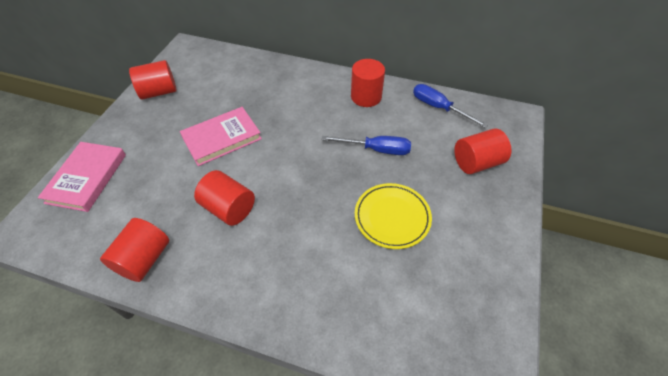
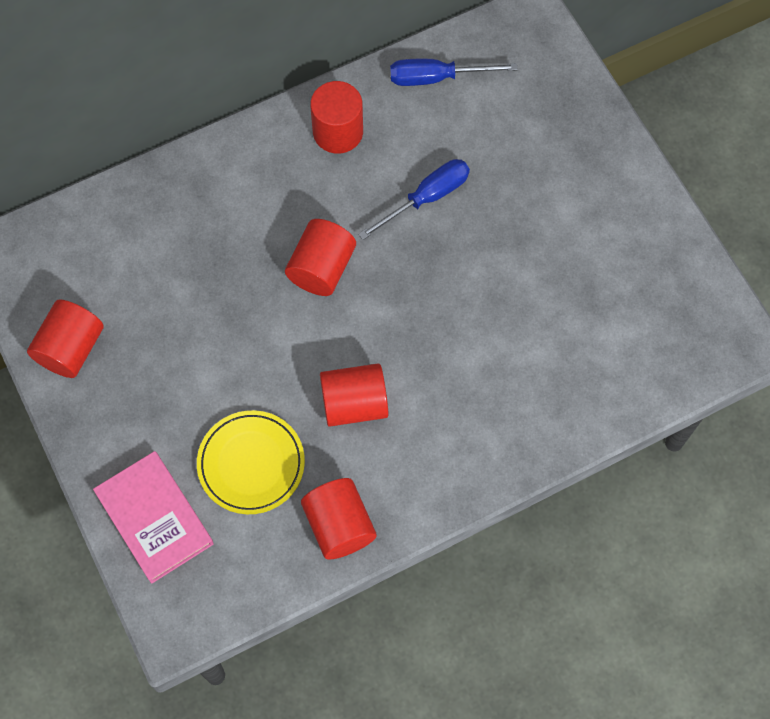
camera: 45 degrees left, 15 degrees up
pink book [180,107,262,166] -> none
yellow plate [355,183,432,249] -> yellow plate moved to [197,410,305,514]
red cylinder [454,128,511,174] -> red cylinder moved to [285,219,356,296]

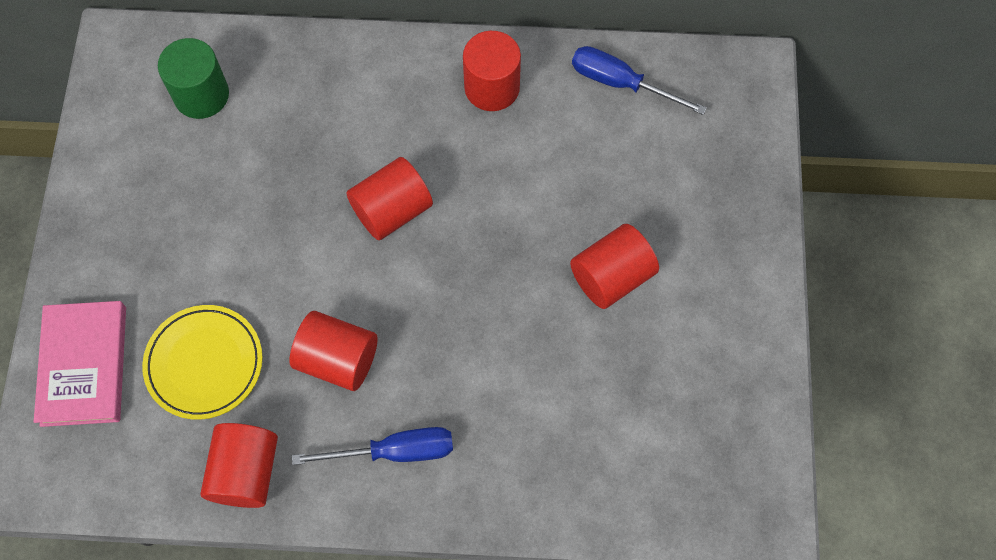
camera: 30 degrees right, 0 degrees up
red cylinder [27,299,104,378] -> red cylinder moved to [570,224,659,309]
blue screwdriver [358,159,470,240] -> blue screwdriver moved to [292,427,453,465]
none -> green cylinder [158,38,229,119]

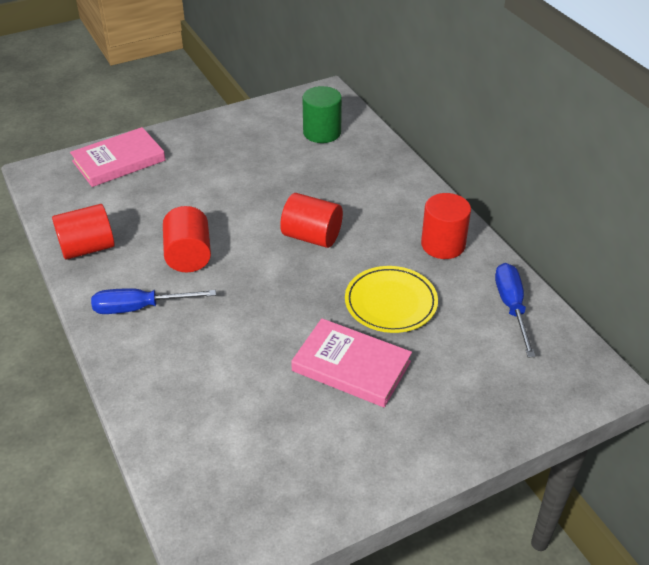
camera: 60 degrees right, 25 degrees down
yellow plate [142,305,263,420] -> yellow plate moved to [345,266,438,333]
blue screwdriver [292,427,453,465] -> blue screwdriver turned 120 degrees clockwise [91,288,216,314]
red cylinder [570,224,659,309] -> pink book [291,318,412,407]

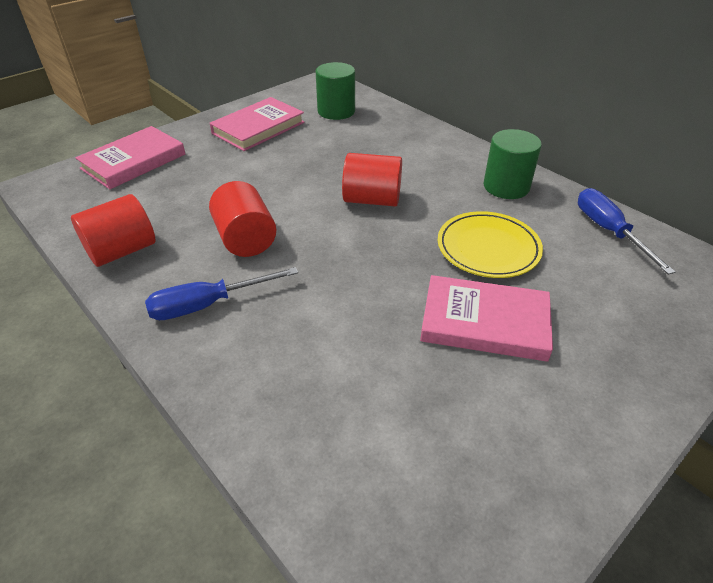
camera: 15 degrees left, 0 degrees up
red cylinder [421,193,471,259] -> green cylinder [484,129,542,199]
none -> pink book [210,97,304,151]

